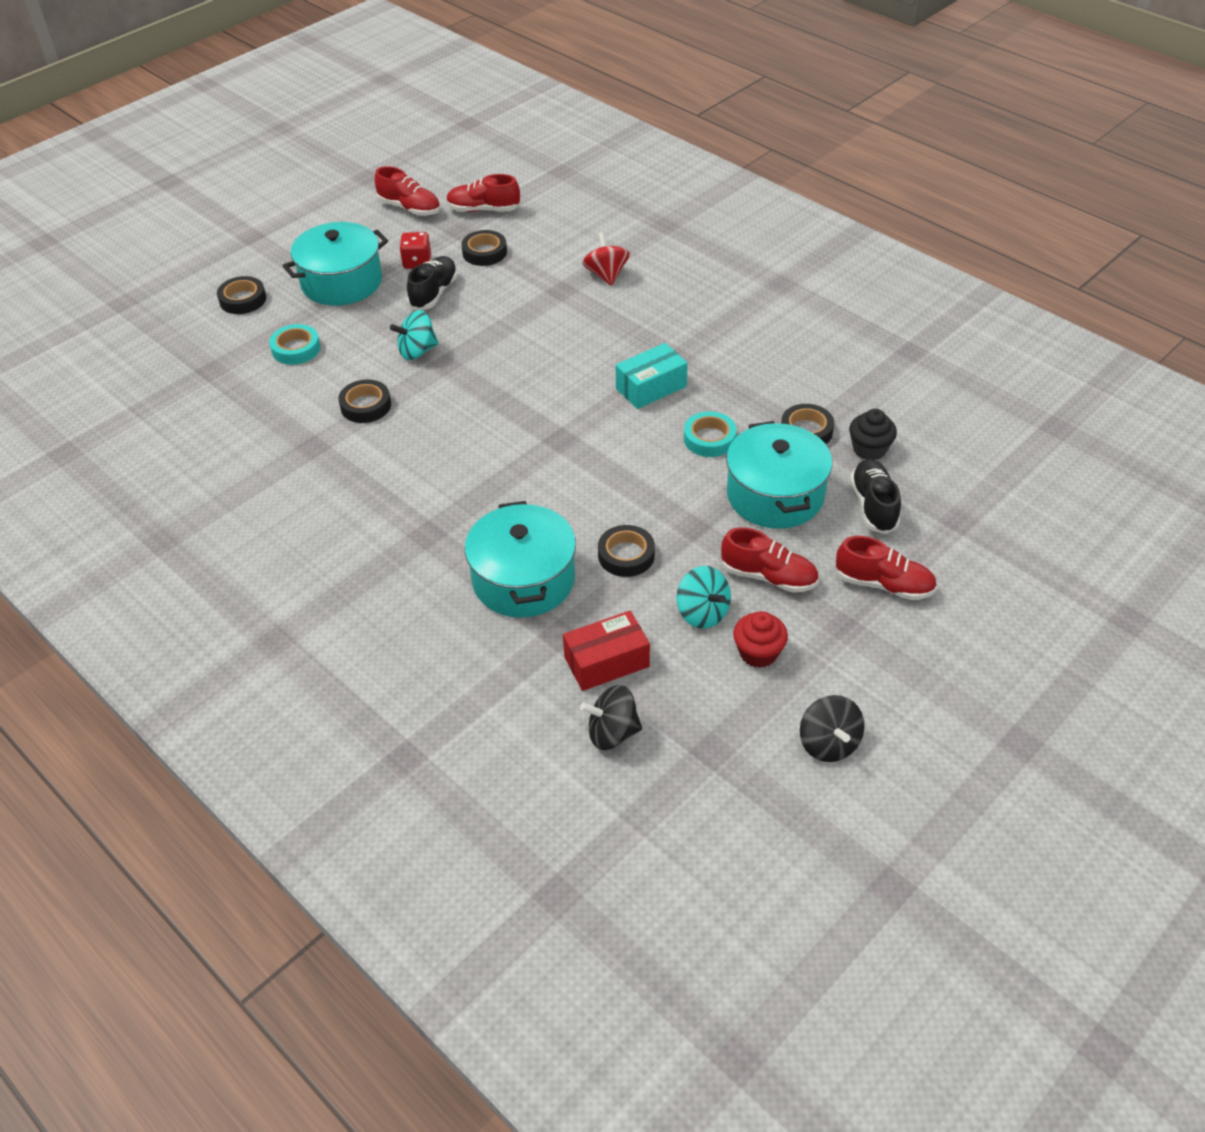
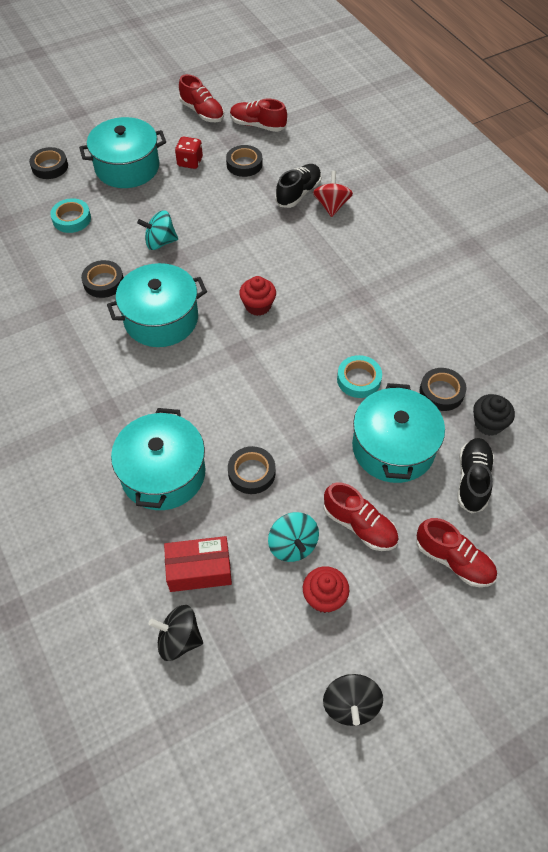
camera: 15 degrees right, 10 degrees up
black shoe [407,256,458,310] -> black shoe moved to [275,164,322,208]
turquoise box [616,343,688,409] -> none
none -> turquoise pot [107,263,207,347]
none -> red cupcake [239,276,276,316]

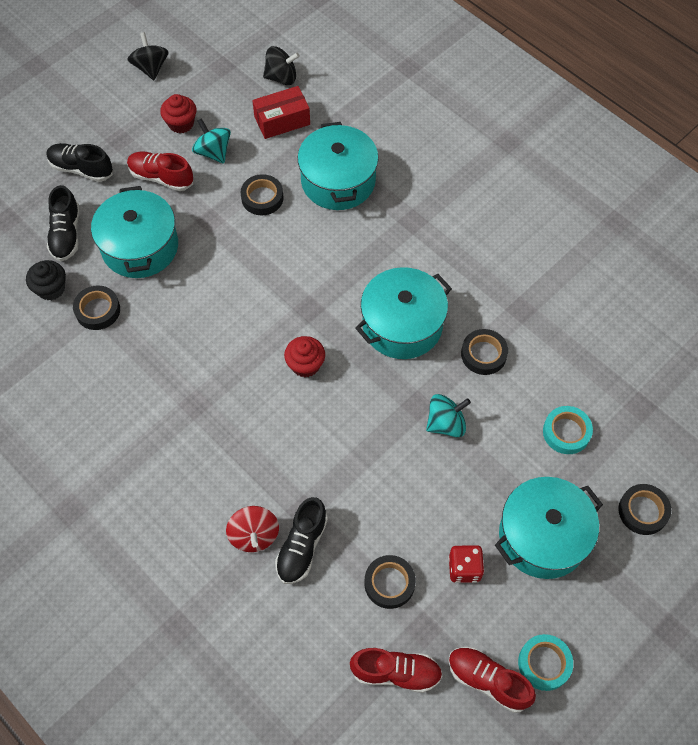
camera: 165 degrees right, 5 degrees up
turquoise tape [337,355,382,398] -> turquoise tape moved to [518,634,573,691]
red shoe [416,518,497,587] -> black shoe [46,143,113,182]

